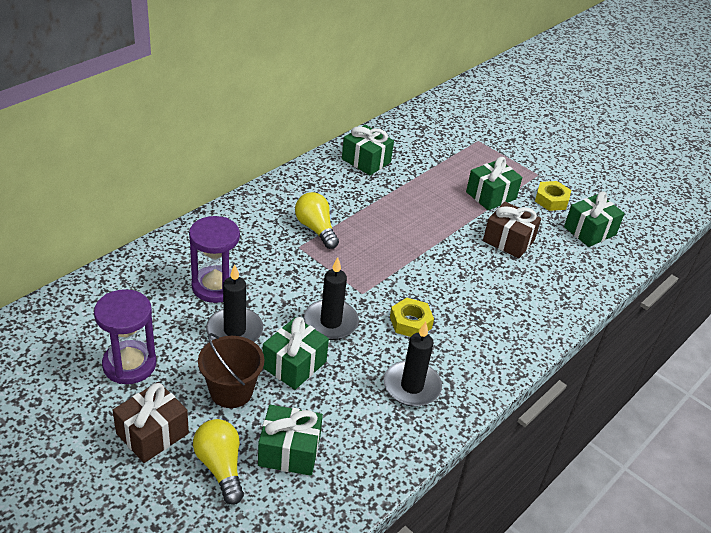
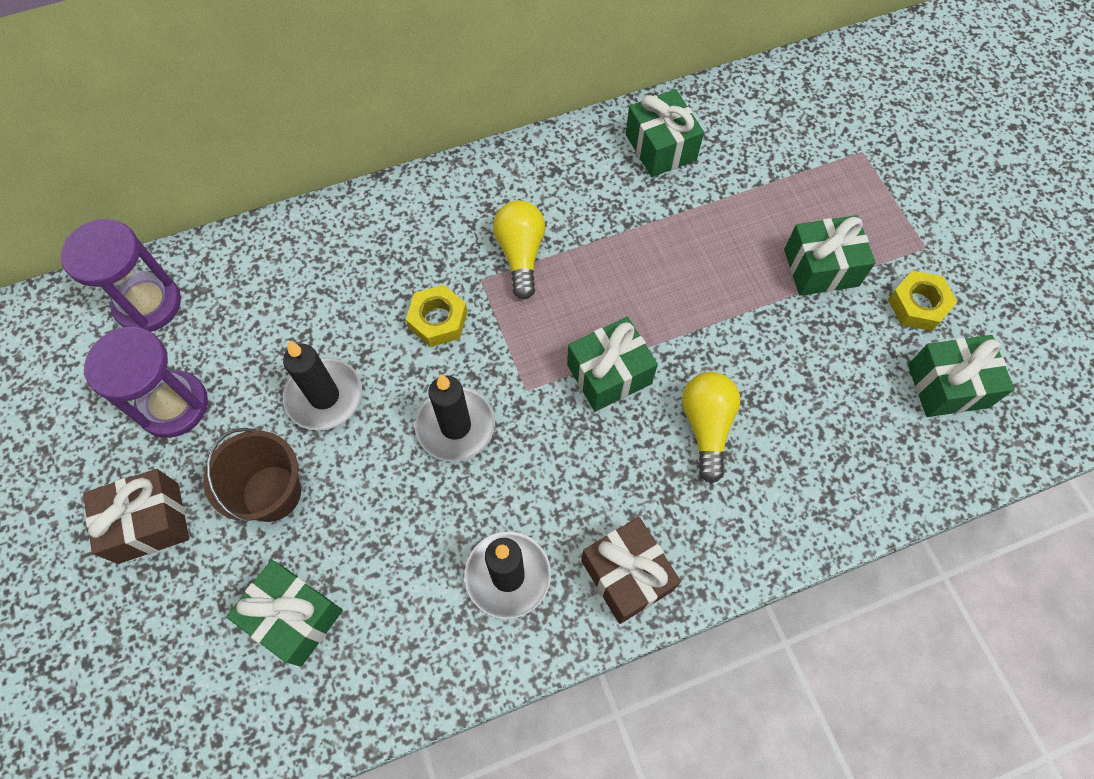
camera: 30 degrees right, 25 degrees up
purple hourglass [189,216,240,303] -> purple hourglass moved to [61,219,181,332]
yellow light bulb [193,419,244,505] -> yellow light bulb moved to [682,372,740,483]
green gift [262,317,329,390] -> green gift moved to [567,317,658,412]
yellow nut [390,298,434,337] -> yellow nut moved to [406,285,467,347]
brown gift [483,202,541,258] -> brown gift moved to [581,517,681,624]

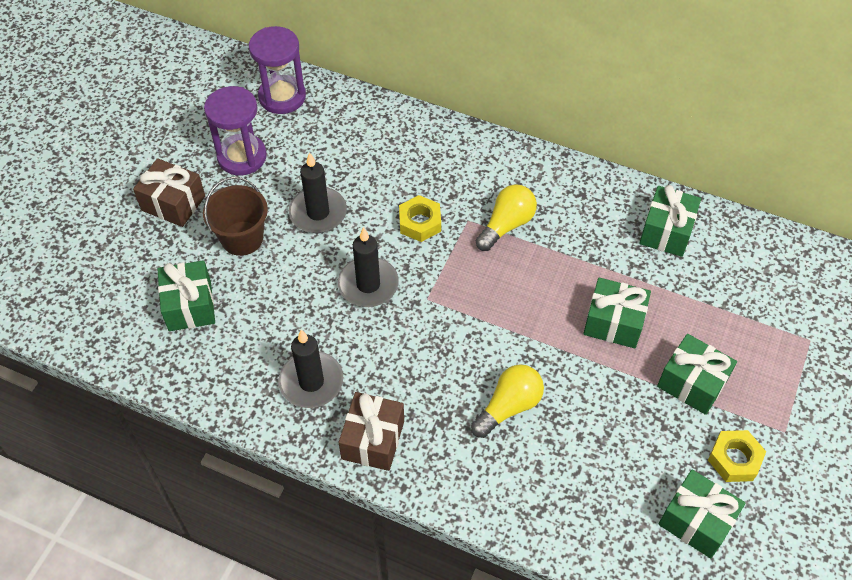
camera: 45 degrees right, 10 degrees down
green gift [567,317,658,412] -> green gift moved to [583,277,651,348]

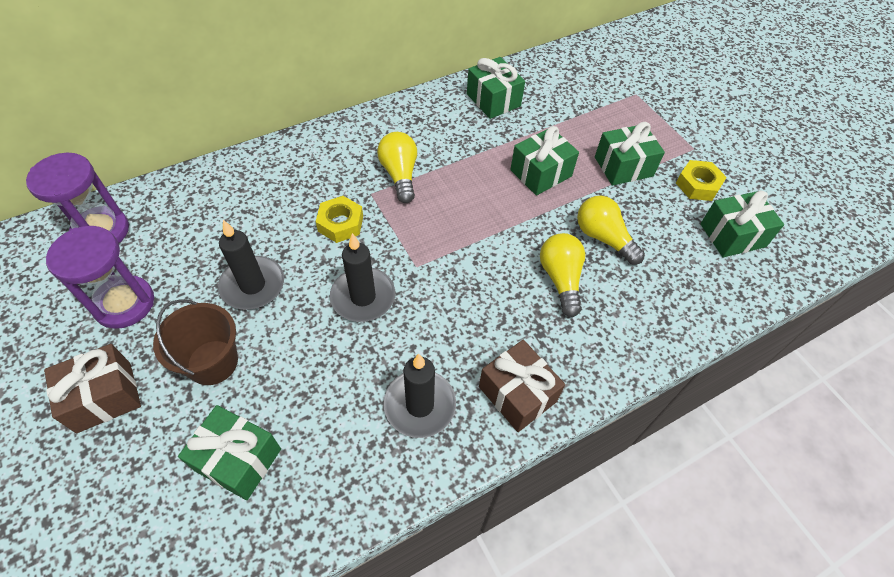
camera: 55 degrees left, 0 degrees up
none -> yellow light bulb [577,196,645,265]

